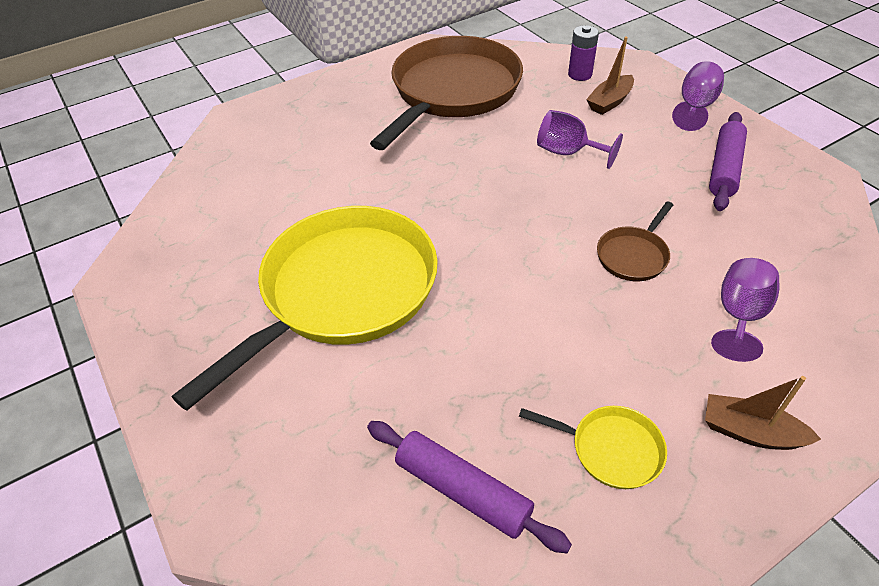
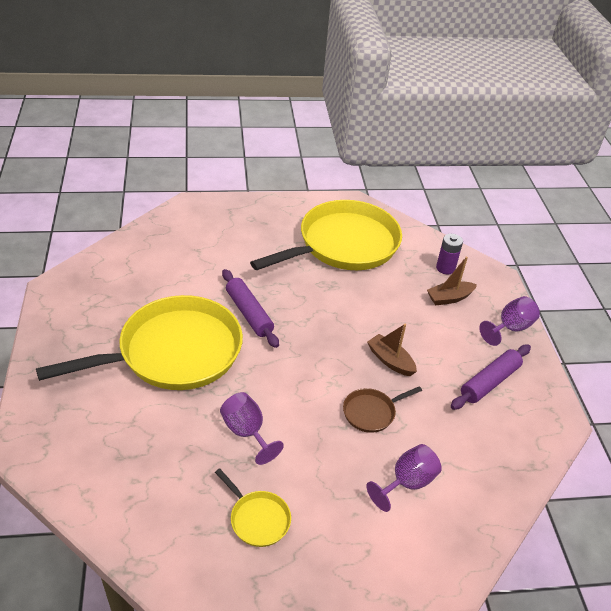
camera: 20 degrees right, 5 degrees down
purple rolling pin [367,421,572,553] -> purple rolling pin moved to [222,269,279,348]
brown pan [370,36,523,150] -> yellow pan [250,200,402,270]
purple goblet [537,110,623,169] -> purple goblet moved to [220,392,284,465]
brown boat [705,376,821,450] -> brown boat moved to [367,324,417,376]

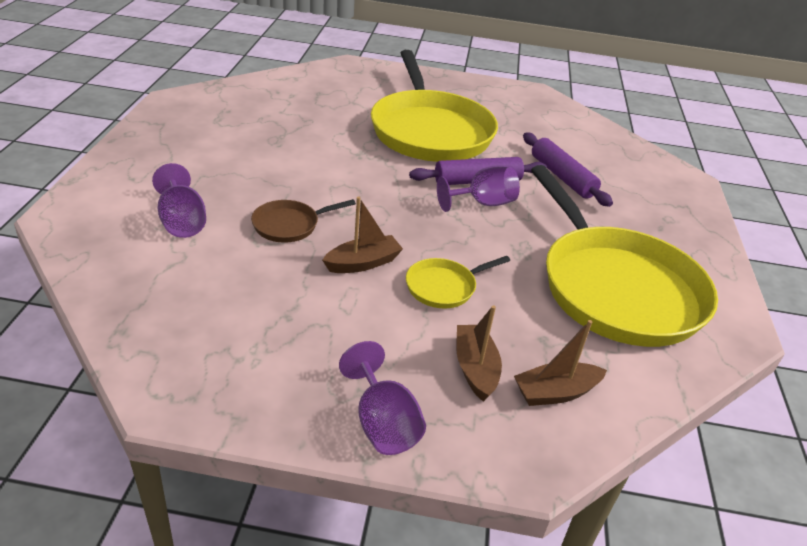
camera: 105 degrees right, 5 degrees down
yellow pan [215,468,291,547] -> yellow pan moved to [406,256,510,308]
purple goblet [220,392,284,465] -> purple goblet moved to [437,165,520,212]
brown pan [343,386,422,433] -> brown pan turned 105 degrees counterclockwise [251,199,356,243]
purple battery [436,234,463,274] -> brown boat [514,320,607,406]
purple rolling pin [451,344,531,410] -> purple rolling pin moved to [523,133,613,207]

